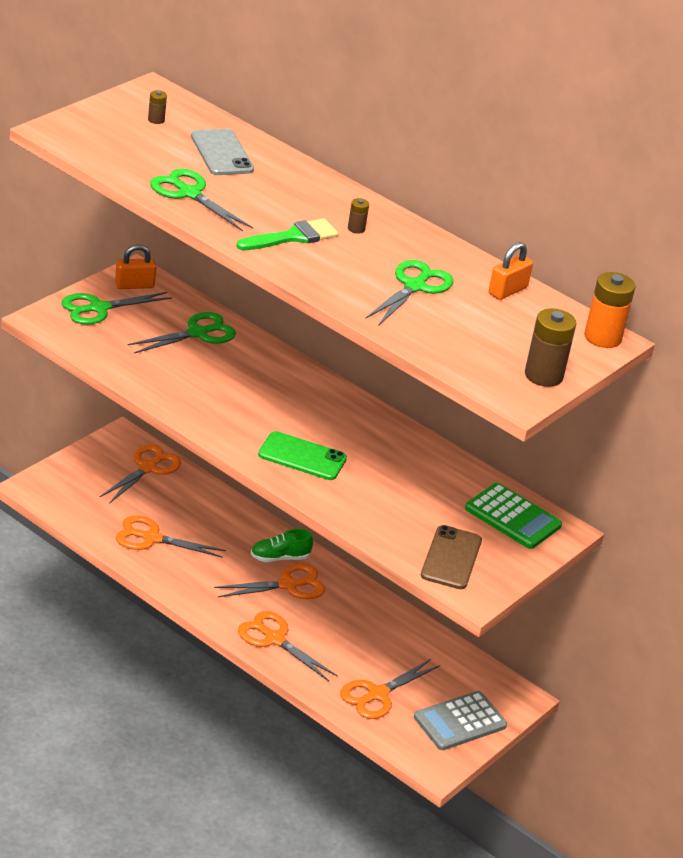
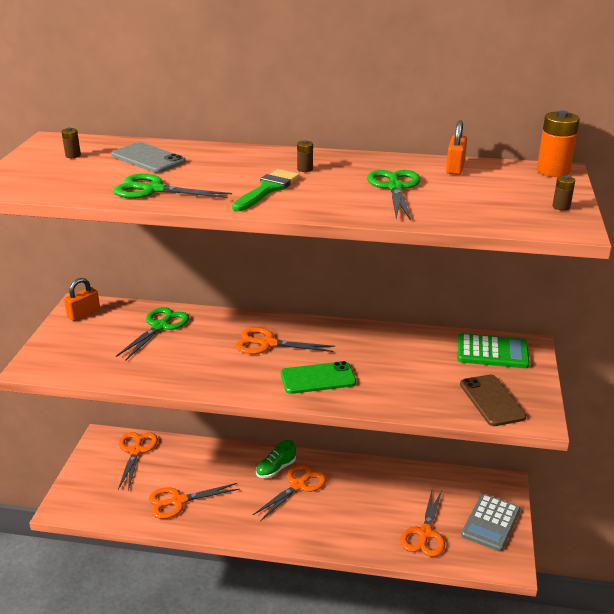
camera: 25 degrees left, 5 degrees down
green scissors [62,292,172,325] -> none
orange scissors [238,611,338,681] -> orange scissors moved to [236,327,335,354]
brown battery [525,308,576,387] -> brown battery [553,176,575,211], size x0.49

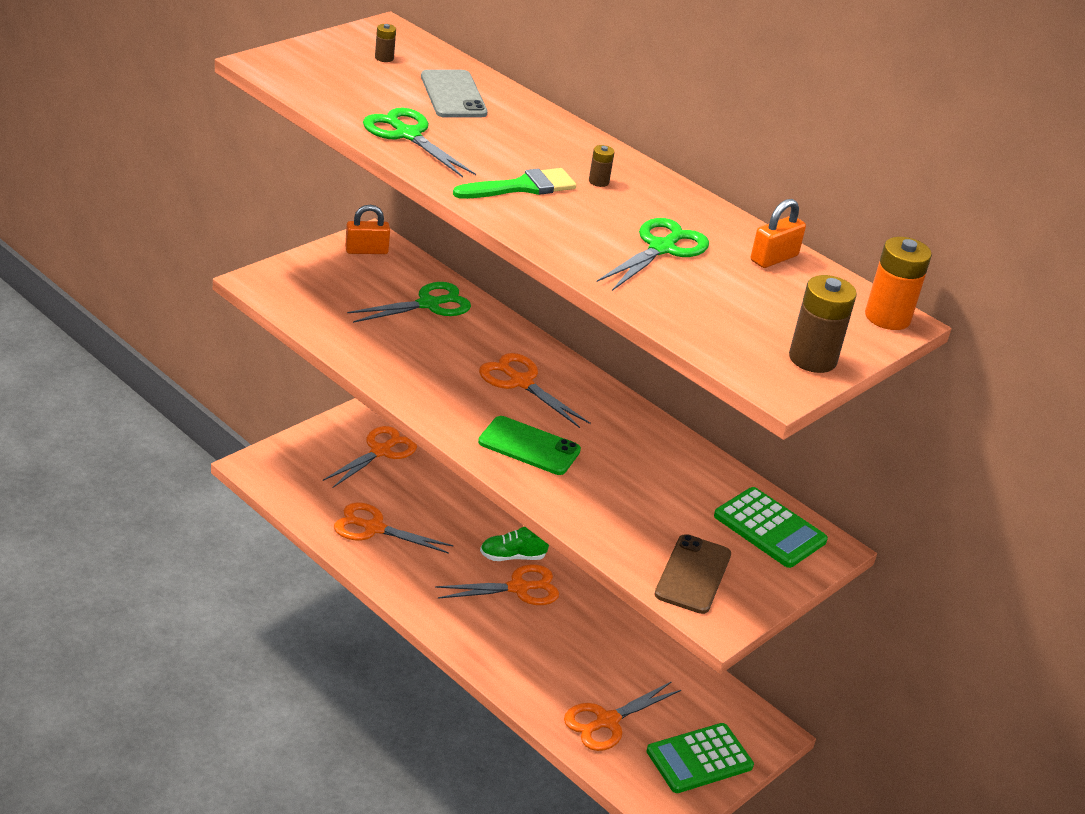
camera: 30 degrees right, 5 degrees up
grey calculator [461,493,521,552] -> green calculator [646,723,754,793]
brown battery [553,176,575,211] -> brown battery [789,275,857,373], size x2.05

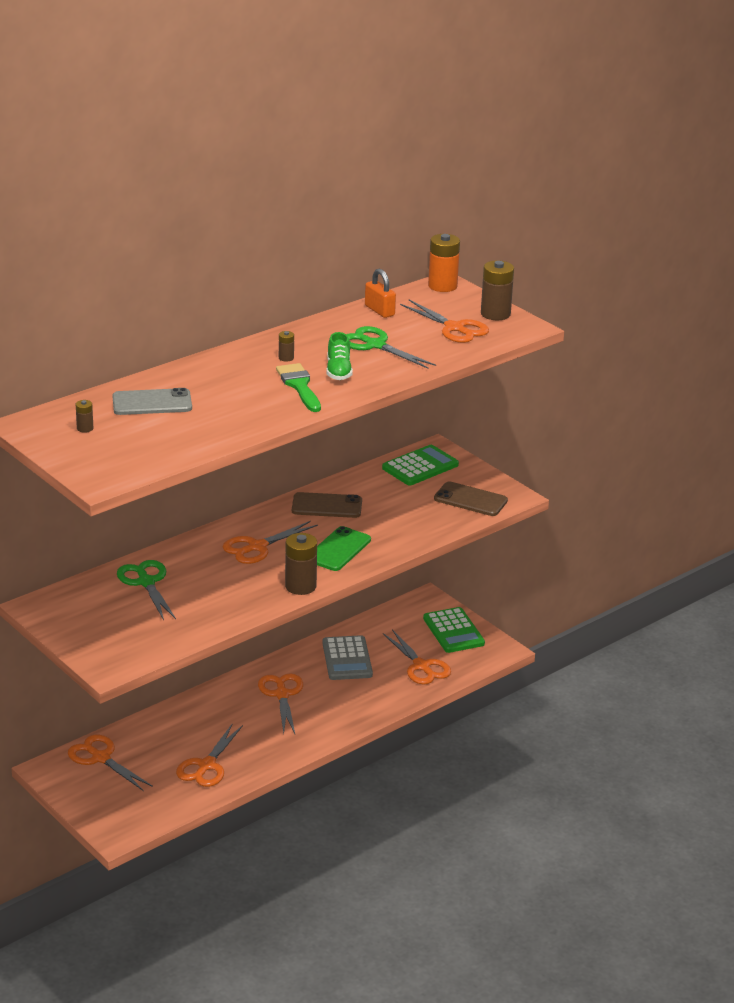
camera: 80 degrees left, 5 degrees down
orange padlock [345,205,390,254] -> none
green scissors [363,108,476,178] -> none
green shoe [480,527,549,561] -> green shoe moved to [327,332,353,380]
none -> brown battery [285,533,317,595]
none -> brown phone [292,492,362,518]
none -> grey calculator [322,635,373,680]
none -> orange scissors [400,300,489,343]

